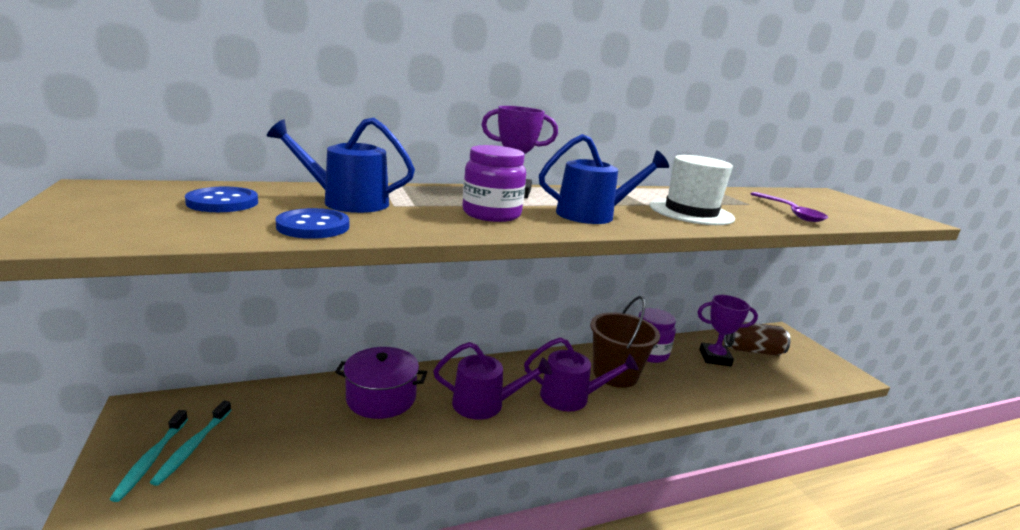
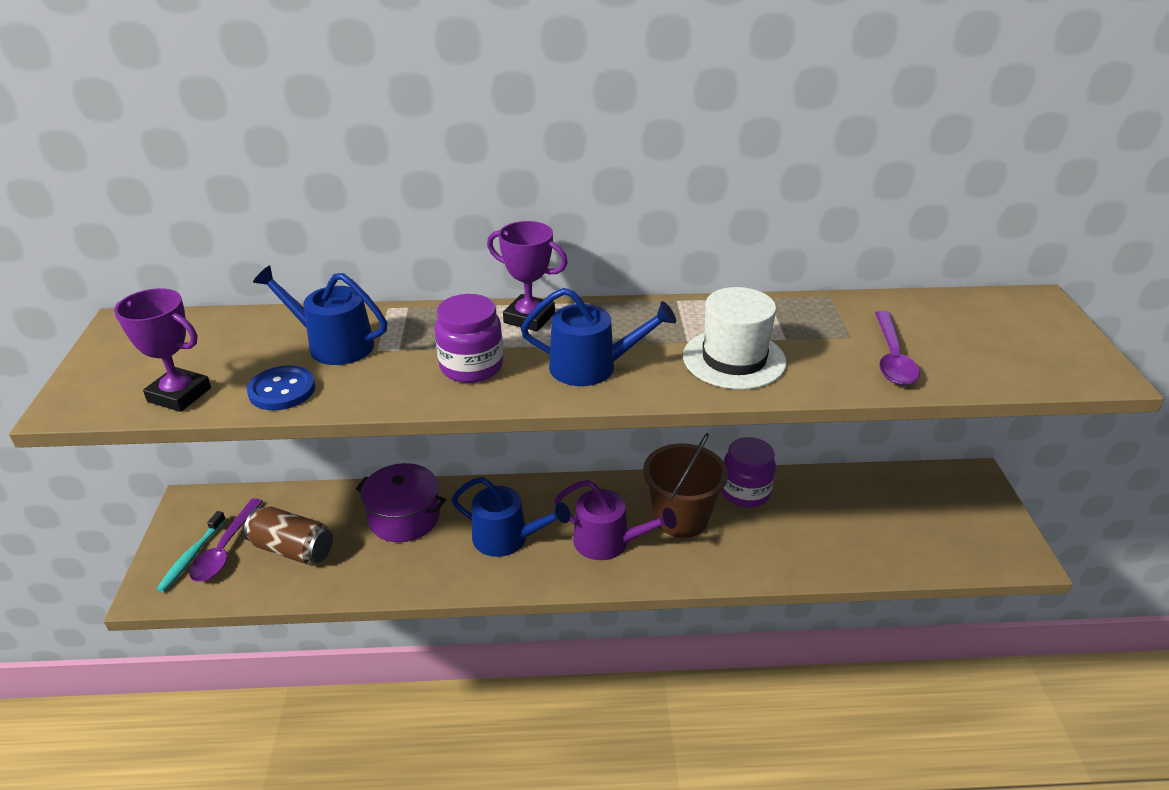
camera: 20 degrees right, 15 degrees up
turquoise toothbrush [150,401,231,486] -> purple spoon [189,498,263,582]
blue button [185,186,258,212] -> none
purple watering can [433,342,552,420] -> blue watering can [452,477,570,557]
purple trophy [698,295,758,366] -> purple trophy moved to [114,288,211,412]
brown can [724,322,790,356] -> brown can moved to [244,507,333,565]

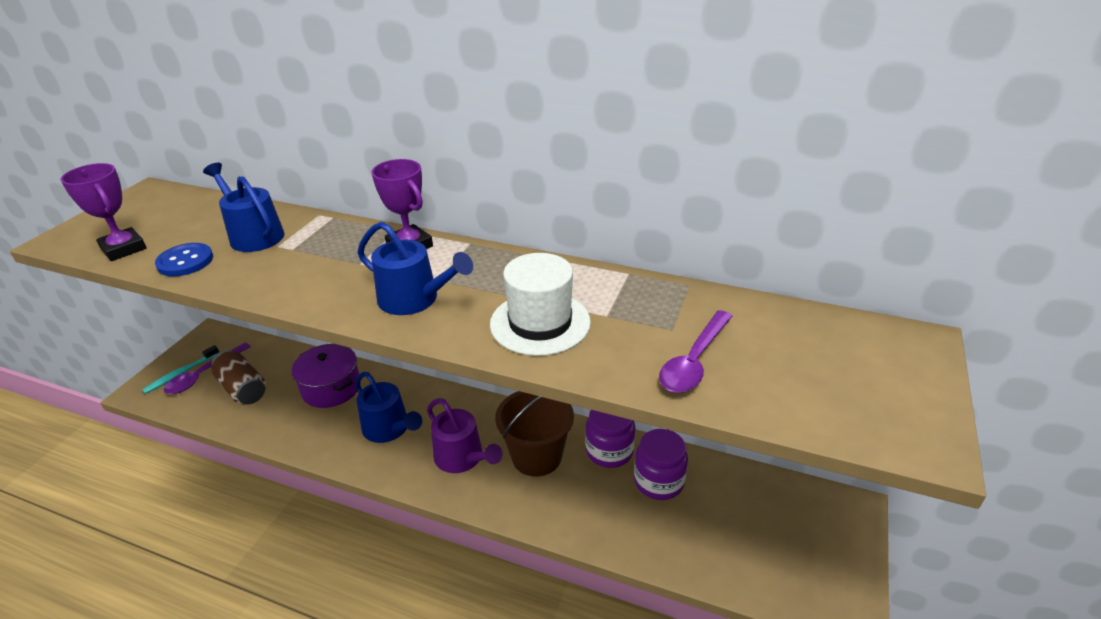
camera: 25 degrees right, 0 degrees up
purple jar [435,294,503,383] -> purple jar moved to [634,429,688,500]

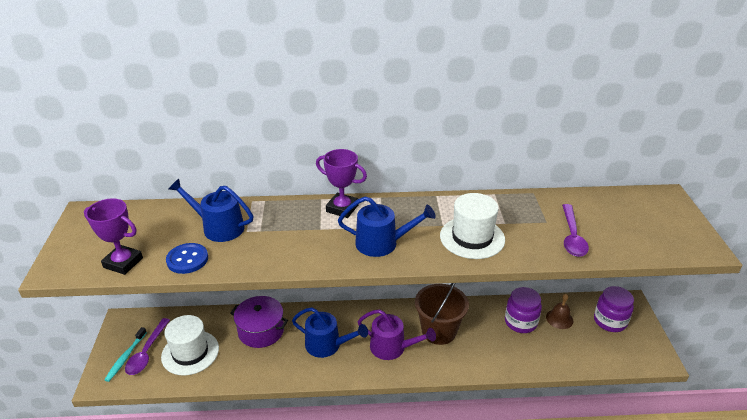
camera: 25 degrees left, 0 degrees up
brown can [211,350,266,404] -> white hat [161,315,219,375]
purple jar [585,410,635,468] -> purple jar moved to [594,286,634,332]
none -> brown bell [546,294,573,329]

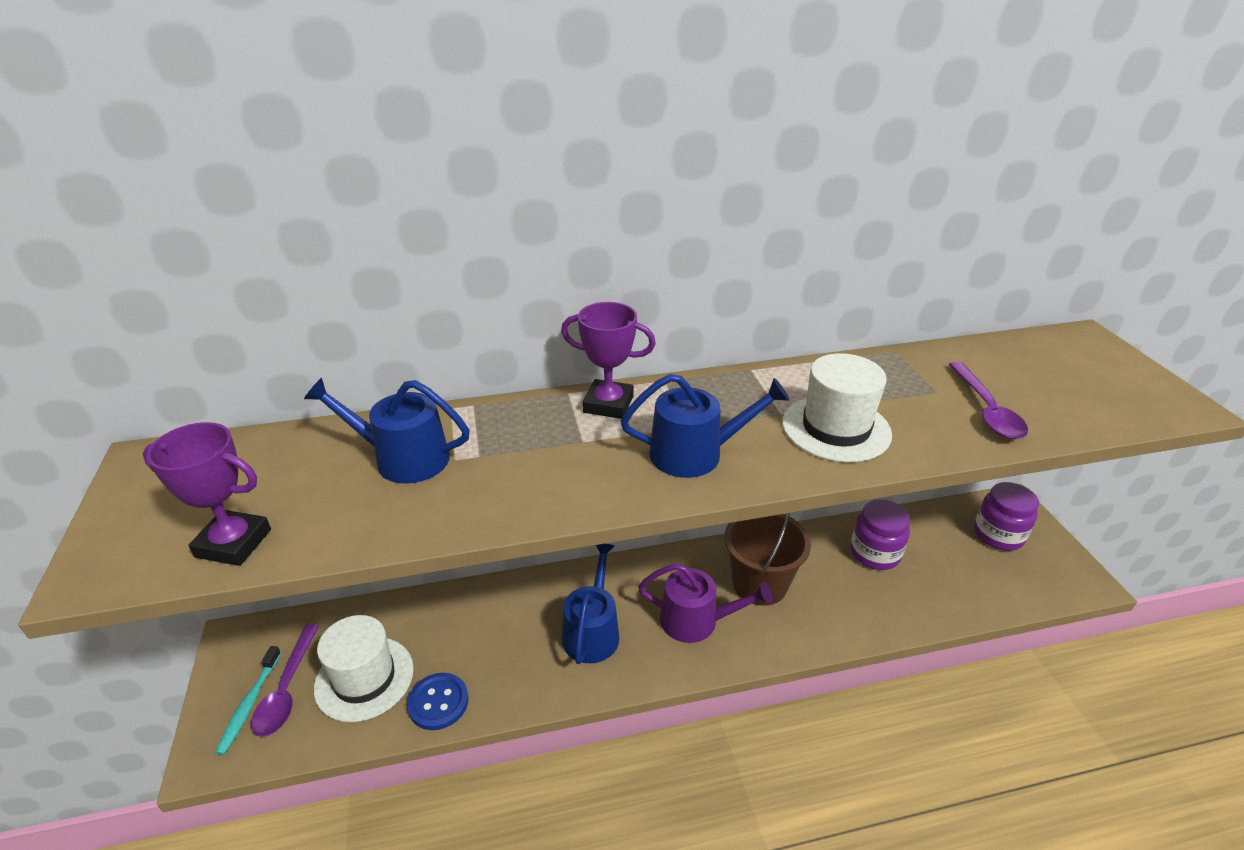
camera: 10 degrees left, 0 degrees up
blue button [166,243,208,274] -> blue button moved to [407,673,469,730]
purple pot [230,296,288,348] -> none
blue watering can [292,307,368,358] -> blue watering can turned 90 degrees counterclockwise [562,544,619,664]
brown bell [546,294,573,329] -> none

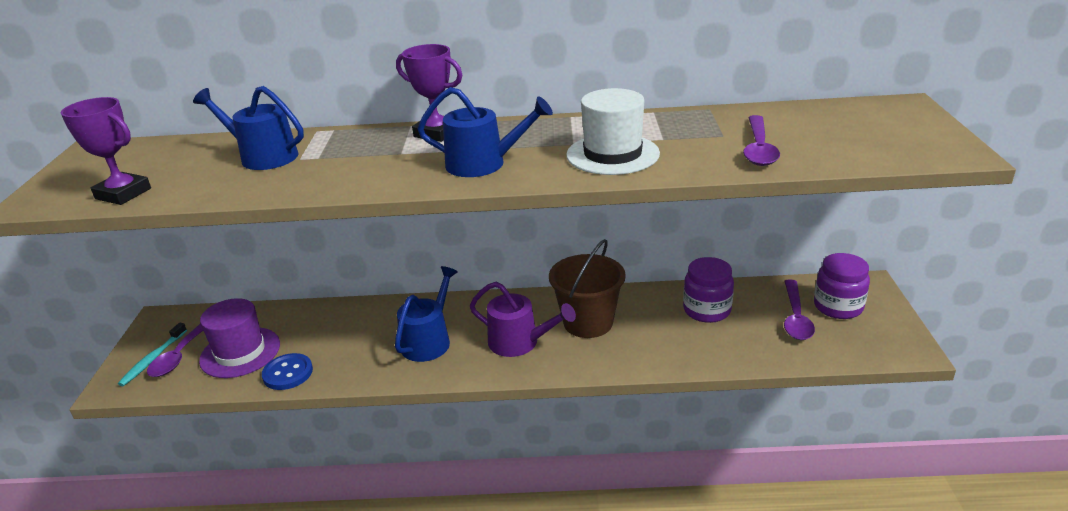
camera: 15 degrees right, 5 degrees down
white hat [314,615,414,722] -> purple hat [199,298,280,378]
none -> purple spoon [784,280,815,340]

